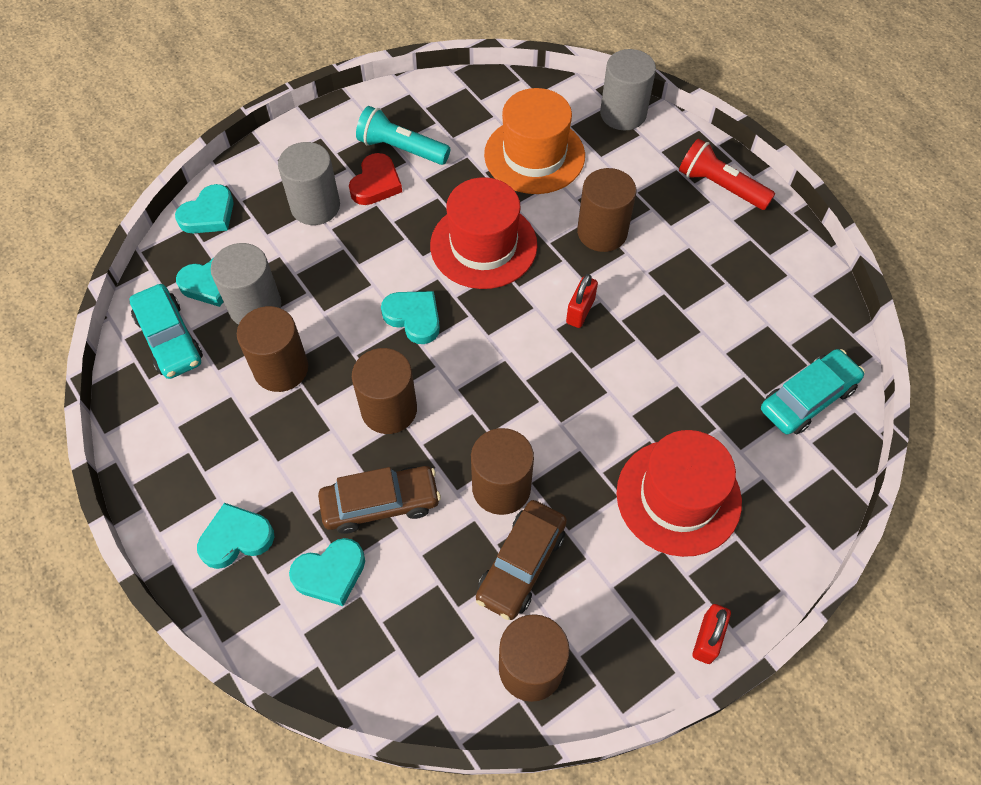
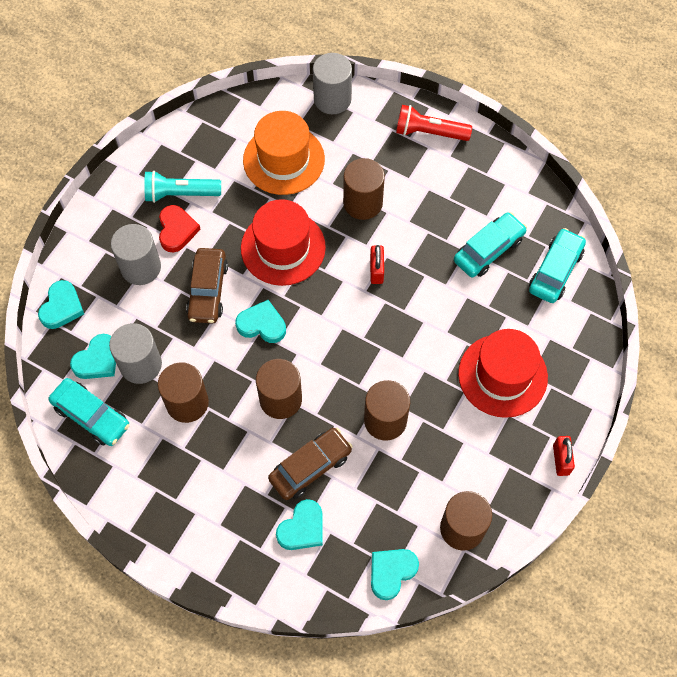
camera: 25 degrees left, 5 degrees up
turquoise heart [197,503,274,569] -> turquoise heart moved to [371,549,419,600]
brown car [476,500,567,620] -> brown car moved to [186,248,228,323]
none -> turquoise car [454,212,527,277]

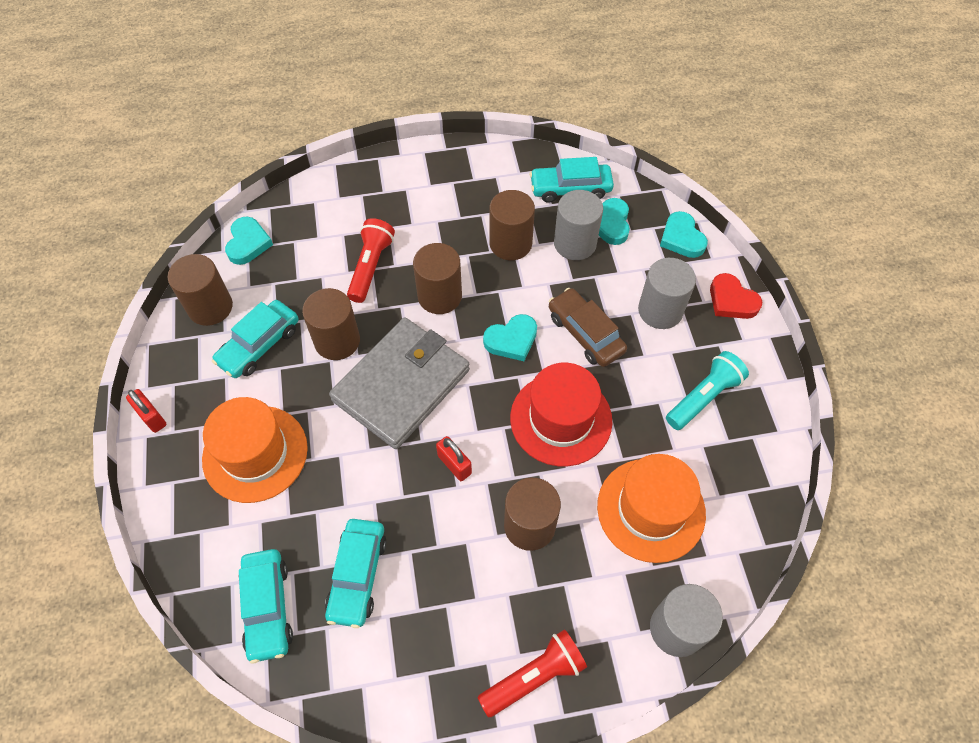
camera: 140 degrees right, 5 degrees down
red heart [159,205,201,253] -> red heart moved to [710,273,762,319]
brown car [268,428,353,500] -> red flashlight [347,218,395,303]
turquoise heart [276,499,323,550] -> none
red hat [458,329,548,418] -> orange hat [202,397,308,503]
none -> turquoise car [212,300,298,378]
none -> grey wallet [329,317,470,449]

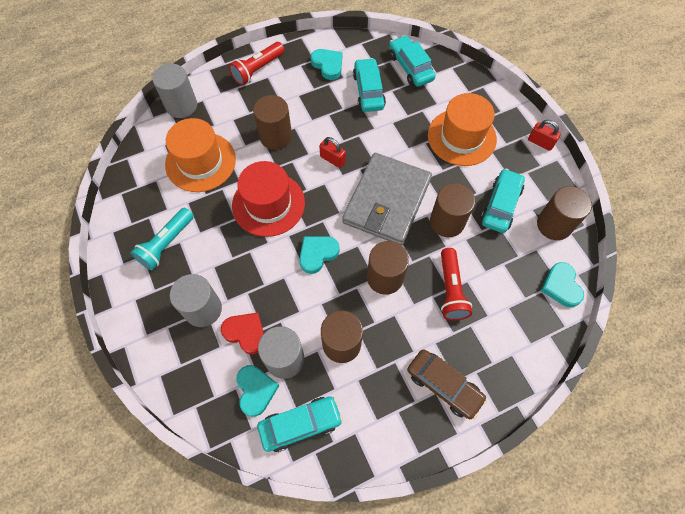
camera: 165 degrees right, 5 degrees up
brown car [549,288,627,367] -> brown car moved to [407,349,487,419]
turquoise heart [660,211,708,258] -> turquoise heart moved to [311,49,342,80]
red heart [710,273,762,319] -> red heart moved to [221,313,264,355]

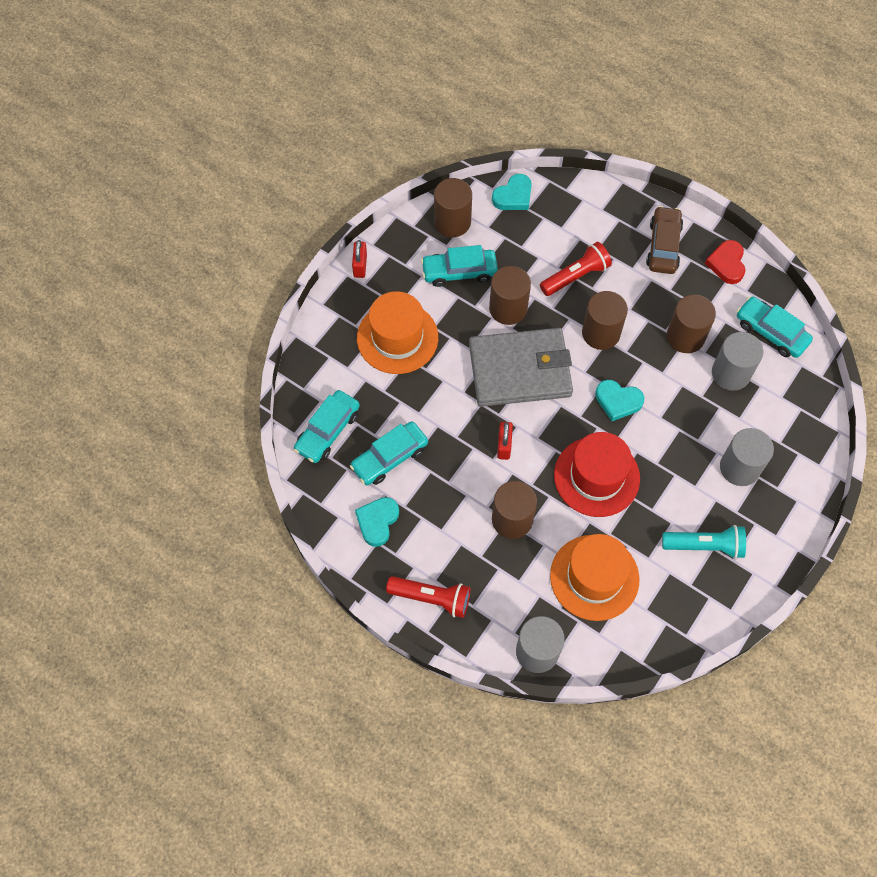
camera: 120 degrees left, 0 degrees up
red heart [221,313,264,355] -> red heart moved to [705,240,745,284]
turquoise heart [236,365,279,417] -> none

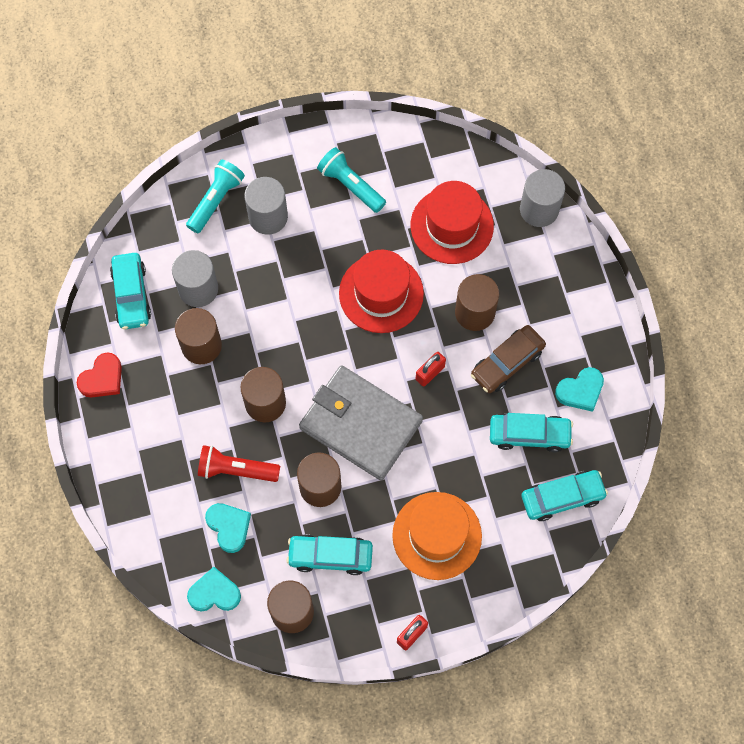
camera: 140 degrees left, 5 degrees up
red flashlight [386,576,470,618] -> none
turquoise car [421,245,498,287] -> turquoise car turned 150 degrees clockwise [287,534,373,575]
orange hat [550,534,640,621] -> red hat [411,181,494,264]
turquoise heart [595,380,644,421] -> turquoise heart moved to [205,503,251,553]
brown car [646,206,683,274] -> brown car moved to [471,325,546,393]
none -> turquoise flashlight [186,160,245,233]

